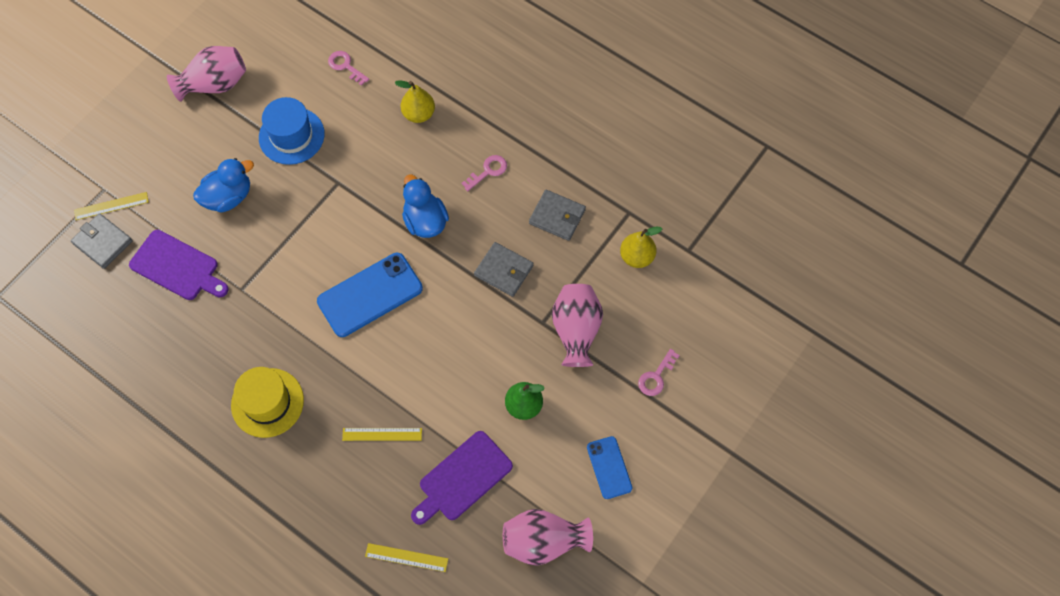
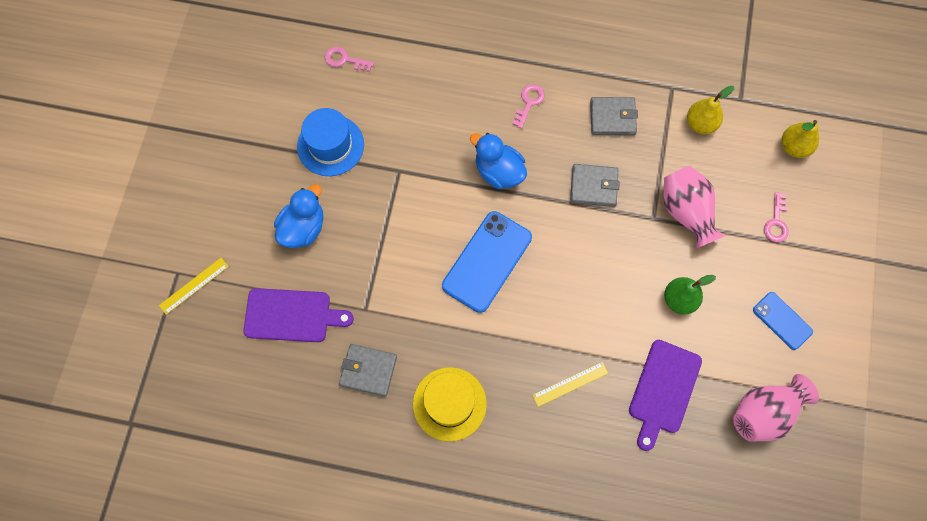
camera: 25 degrees left, 5 degrees up
grey wallet [71,213,133,269] -> grey wallet moved to [339,344,397,397]
pink vase [167,46,246,102] -> none
yellow ruler [365,543,448,572] -> none
yellow pear [395,80,435,123] -> yellow pear moved to [782,120,819,158]

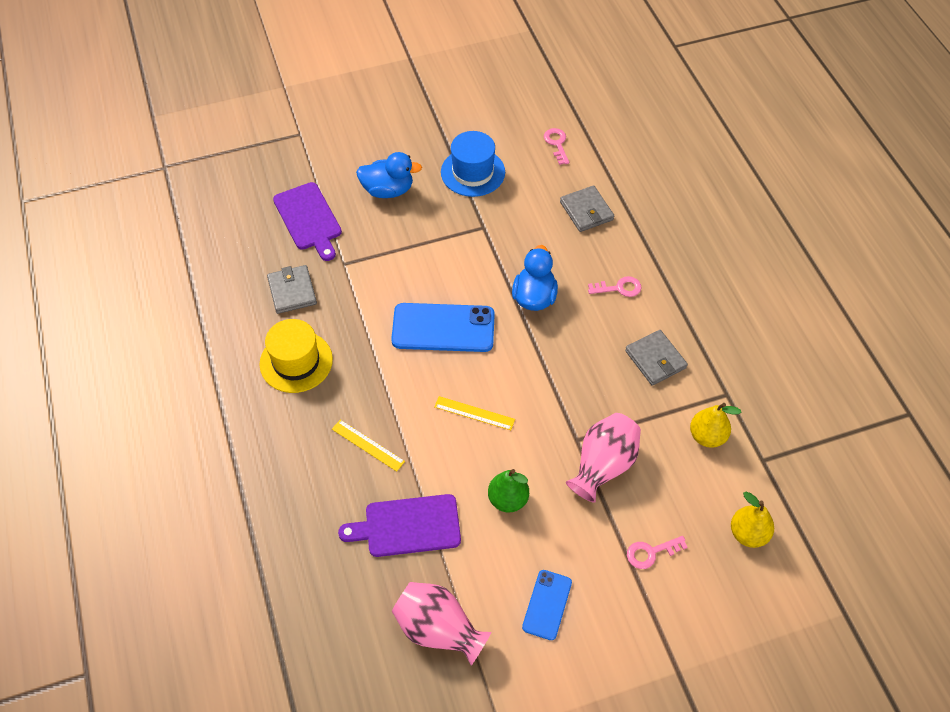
camera: 60 degrees right, 15 degrees down
yellow ruler [159,258,229,315] -> yellow ruler moved to [434,396,515,430]
grey wallet [570,164,620,207] -> grey wallet moved to [560,185,614,232]

